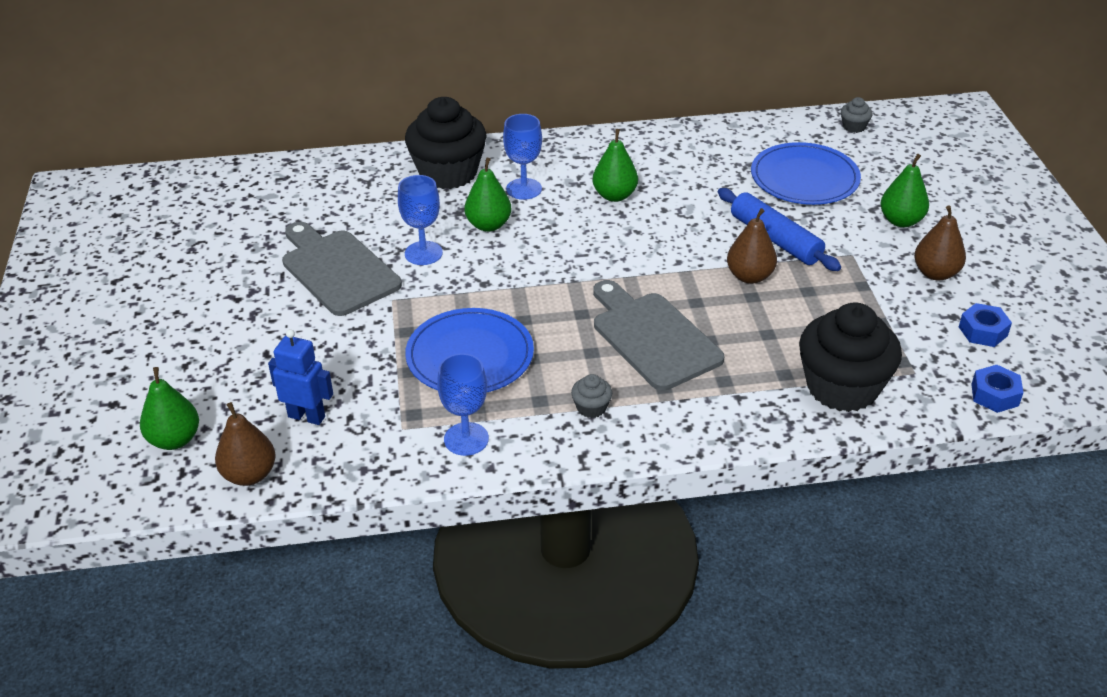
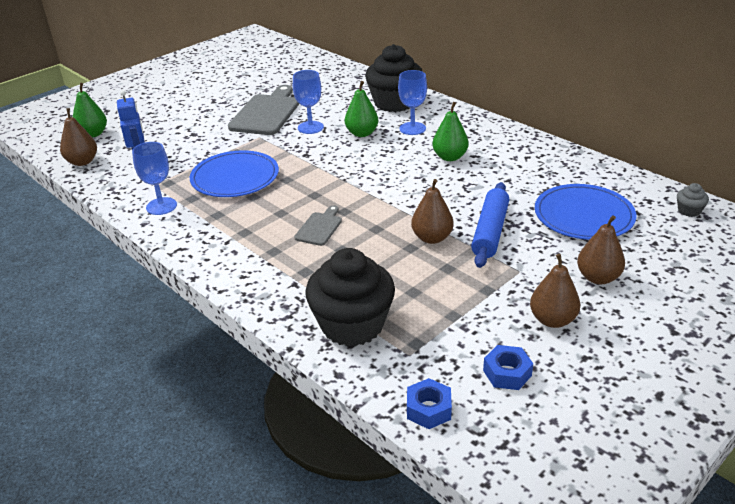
camera: 55 degrees right, 5 degrees down
grey cupcake [571,374,612,418] -> none
grey cutting board [593,280,724,391] -> grey cutting board [294,205,342,246], size x0.51
green pear [880,154,929,227] -> brown pear [577,215,625,285]

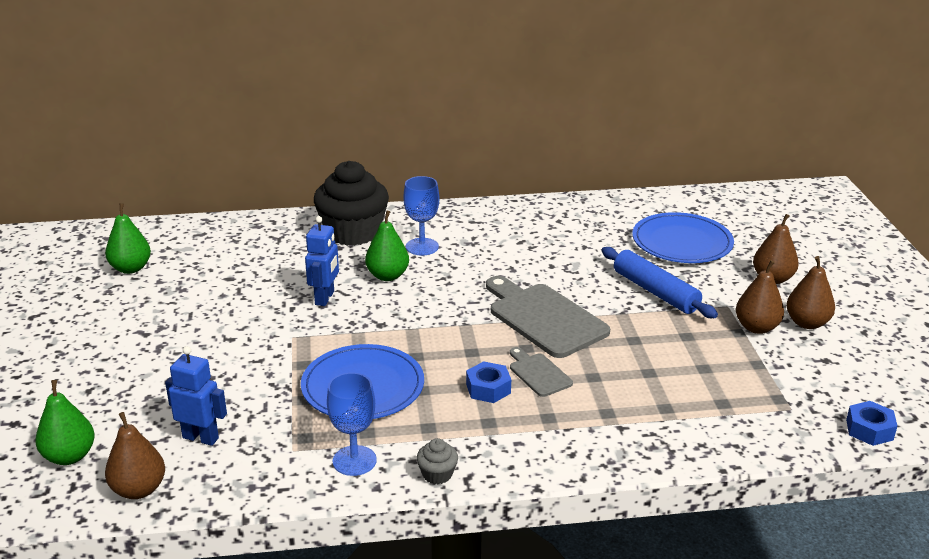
camera: 55 degrees left, 5 degrees down
grey cutting board [228,85,299,135] -> grey cutting board moved to [486,276,610,358]
blue goblet [293,70,324,134] -> blue robot [305,216,339,306]
black cupcake [305,248,395,346] -> none
brown pear [411,179,454,244] -> brown pear moved to [736,260,784,334]
green pear [432,102,469,161] -> green pear moved to [105,203,151,274]
blue nut [483,345,533,390] -> blue nut moved to [466,361,511,403]
grey cupcake [677,183,709,217] -> grey cupcake moved to [417,438,458,484]

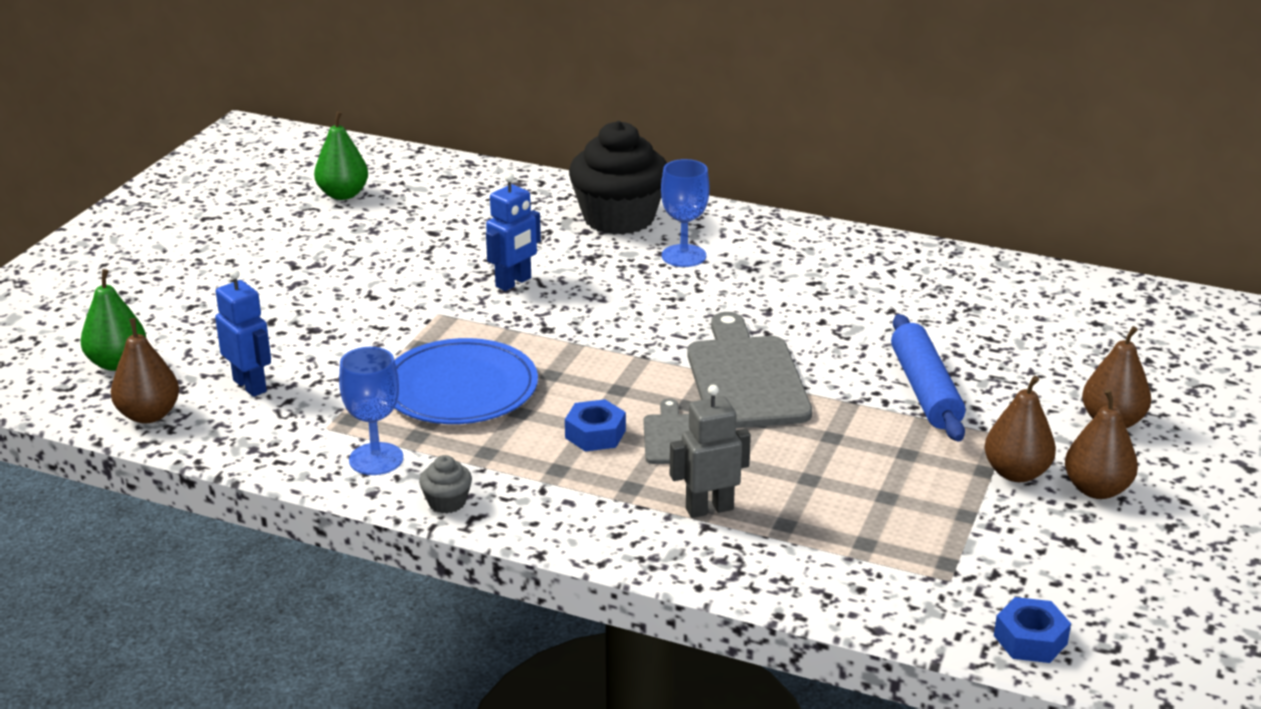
camera: 30 degrees right, 0 degrees up
green pear [365,211,409,281] -> none
blue plate [632,212,734,263] -> none
none -> grey robot [670,385,751,518]

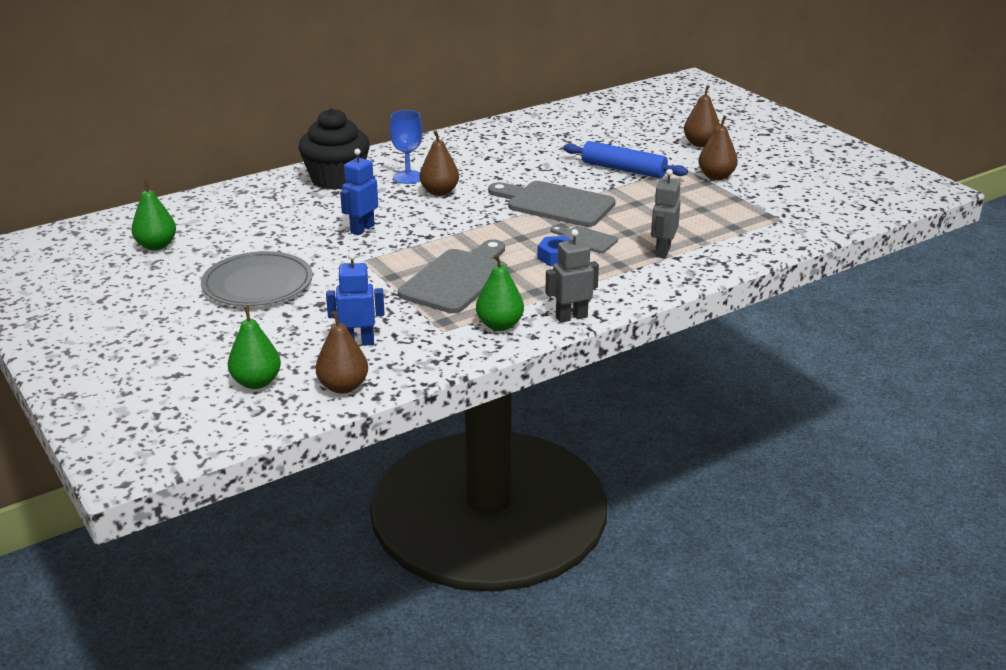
camera: 55 degrees left, 0 degrees up
blue goblet [339,347,403,475] -> green pear [476,254,524,331]
blue plate [395,338,538,424] -> grey cutting board [398,239,508,313]
grey cupcake [419,455,472,513] -> grey robot [545,229,599,323]
blue robot [486,173,541,291] -> blue robot turned 135 degrees counterclockwise [340,149,378,235]
blue nut [994,597,1071,663] -> none
brown pear [1065,389,1138,499] -> brown pear moved to [420,130,459,196]
none -> grey plate [201,251,313,306]

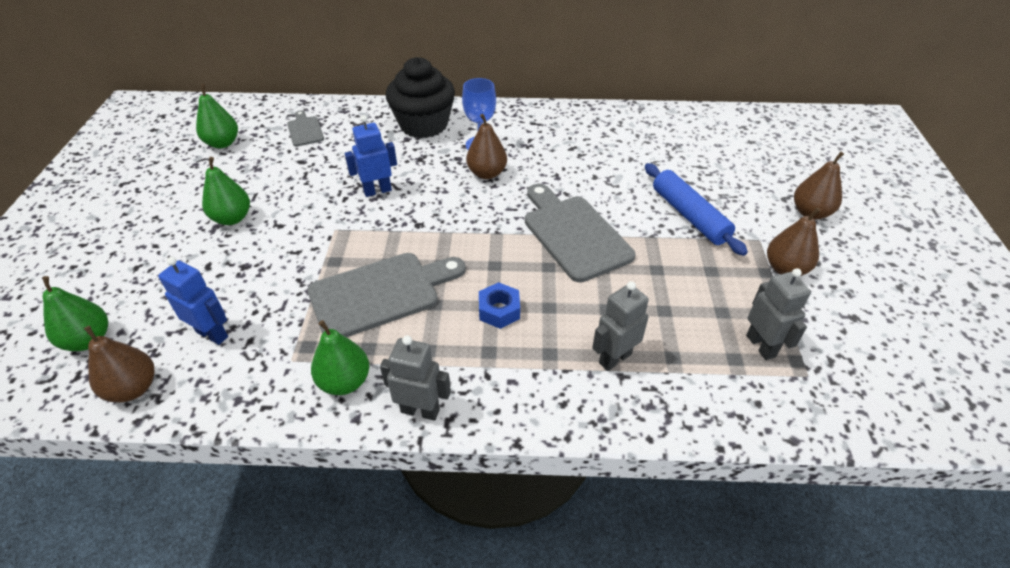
camera: 35 degrees right, 15 degrees up
grey plate [201,251,313,306] -> green pear [202,157,250,225]
grey cutting board [551,226,618,253] -> grey cutting board moved to [287,111,324,147]
none -> grey robot [746,268,811,360]

